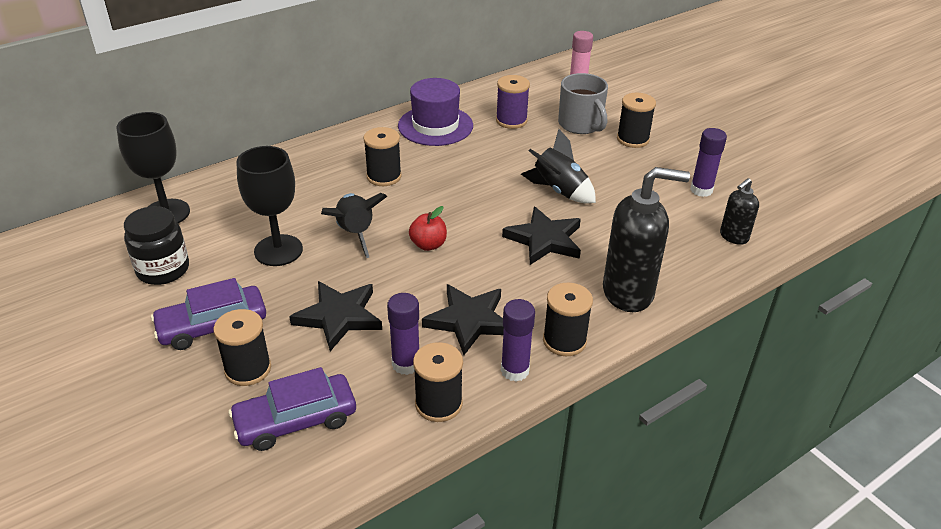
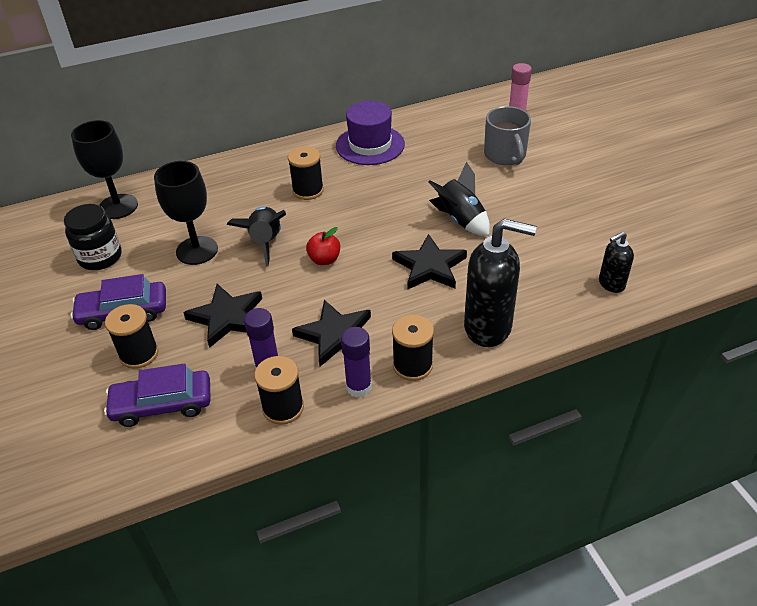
camera: 15 degrees right, 5 degrees up
purple spool [496,75,530,129] -> none
black spool [617,93,656,148] -> none
purple glue stick [690,128,727,197] -> none

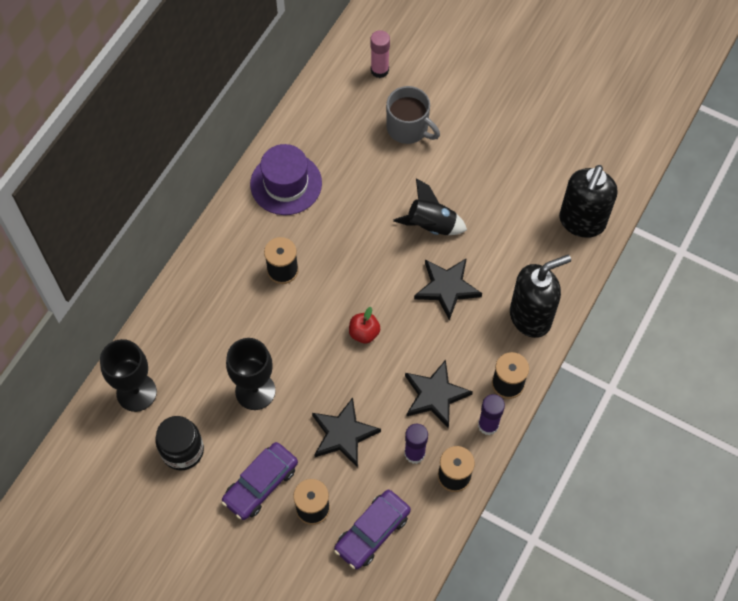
camera: 40 degrees left, 20 degrees up
black rocket [227,207,286,267] -> none
black soap dispenser [599,232,634,293] -> black soap dispenser [559,165,618,238], size x1.92

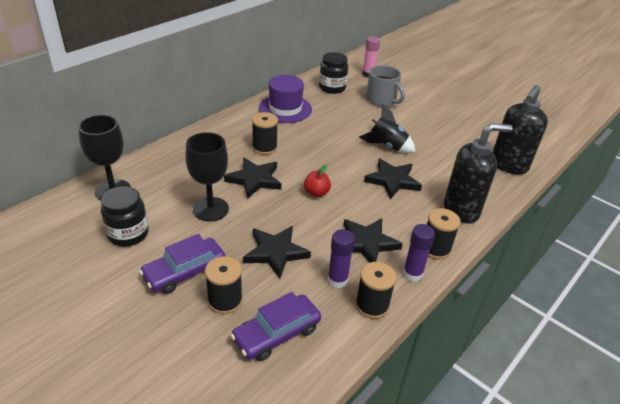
camera: 10 degrees right, 25 degrees down
none -> black star [224,157,281,199]
none -> black jar [319,52,348,94]

